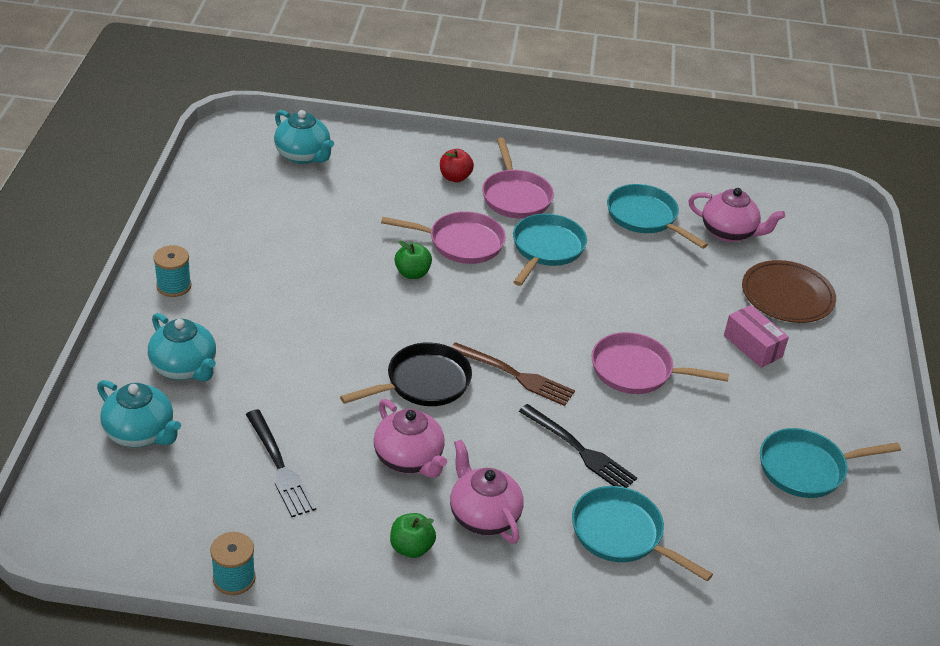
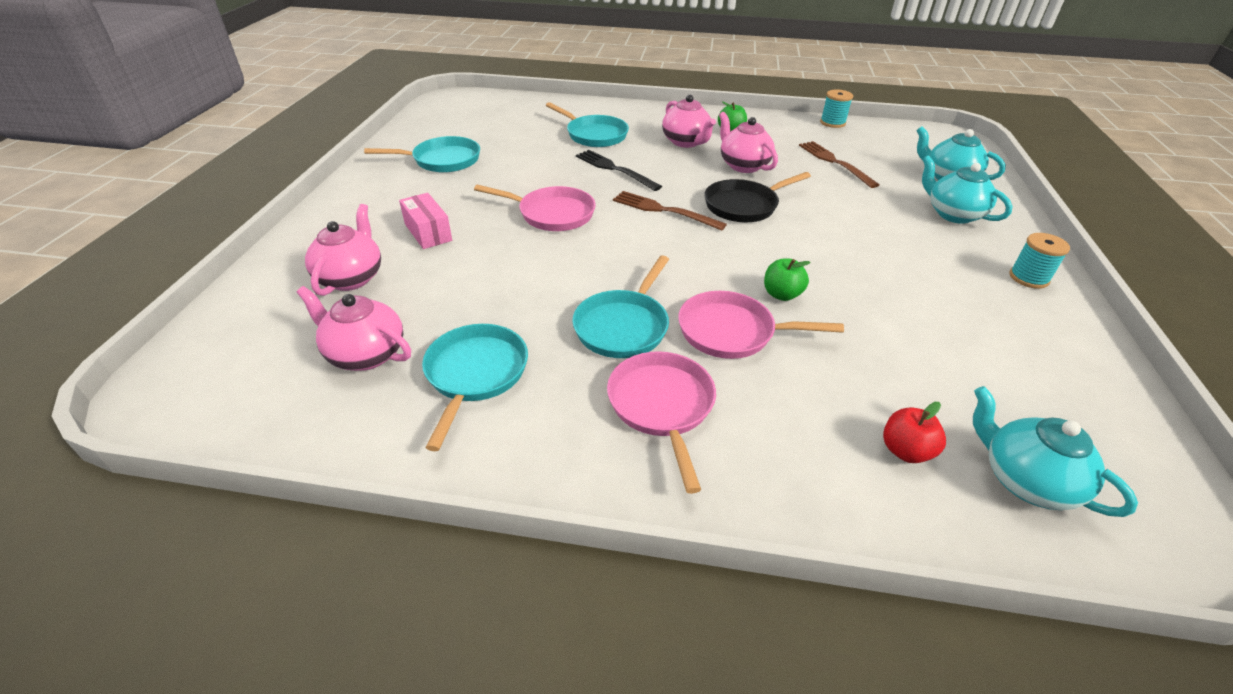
camera: 175 degrees left, 0 degrees up
black fork [246,409,316,517] -> brown fork [799,141,879,188]
red apple [440,149,474,182] -> red apple moved to [883,402,946,463]
turquoise pan [607,184,708,249] -> turquoise pan turned 135 degrees counterclockwise [422,324,528,451]
brown plate [742,260,836,323] -> pink teapot [305,204,381,296]

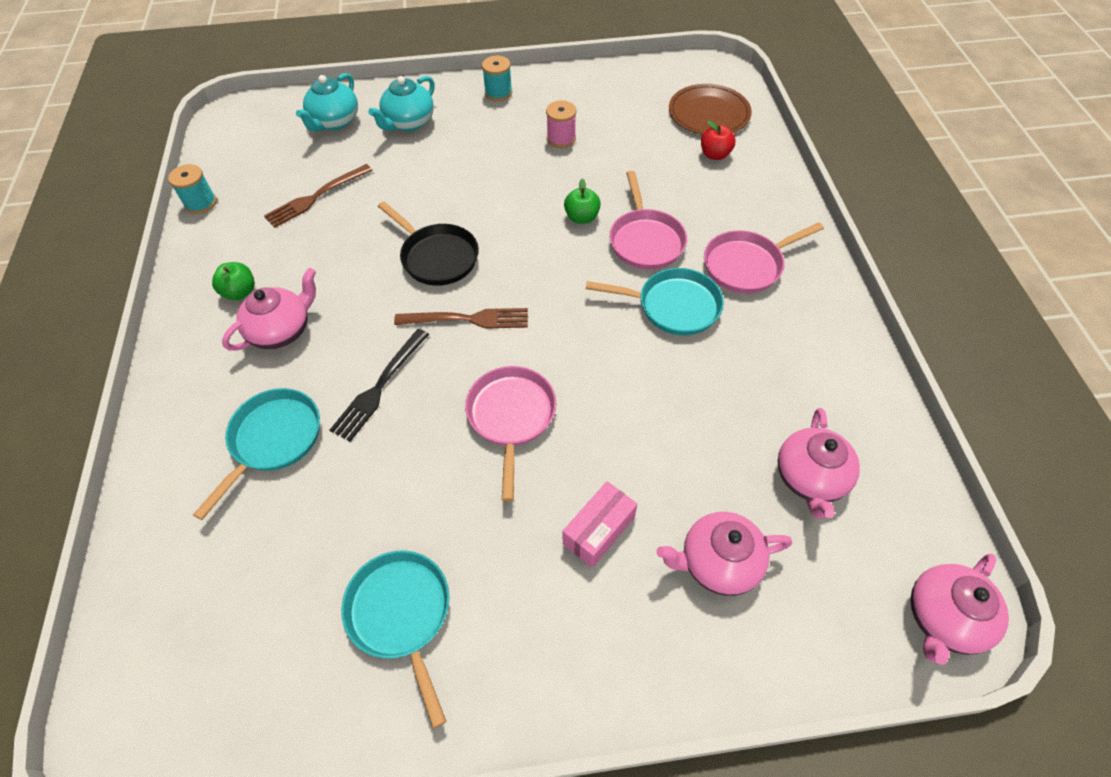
camera: 105 degrees left, 15 degrees up
turquoise pan [422,324,528,451] -> none
brown fork [613,191,727,231] -> brown fork turned 105 degrees counterclockwise [394,308,528,329]
pink teapot [719,112,778,173] -> pink teapot moved to [911,554,1009,665]
turquoise teapot [973,386,1138,517] -> brown plate [669,84,752,135]
none -> pink spool [546,100,576,148]

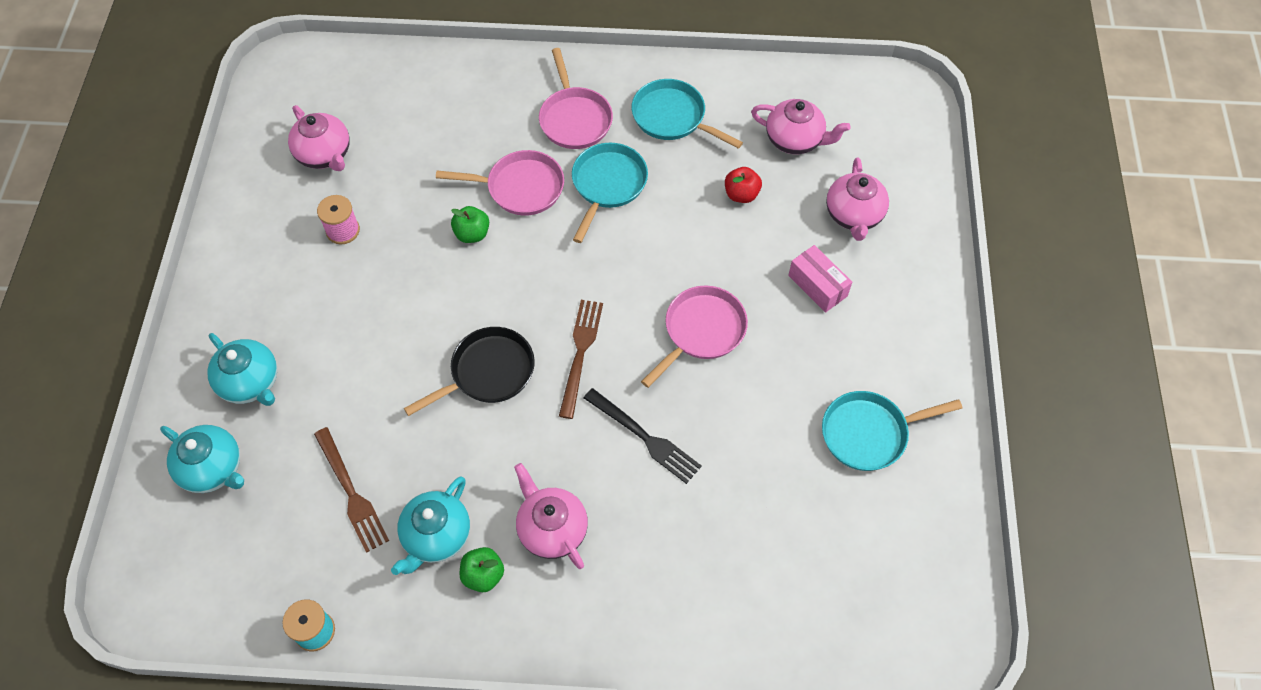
camera: 80 degrees left, 5 degrees up
turquoise pan [193,388,320,520] -> turquoise pan moved to [631,79,743,149]
pink pan [465,366,556,501] -> pink pan turned 120 degrees clockwise [641,285,748,388]
turquoise spool [482,56,512,101] -> none
brown plate [669,84,752,135] -> none
red apple [701,120,736,160] -> red apple moved to [725,167,762,203]
pink teapot [911,554,1009,665] -> pink teapot moved to [288,105,350,171]
none -> turquoise teapot [391,476,470,575]

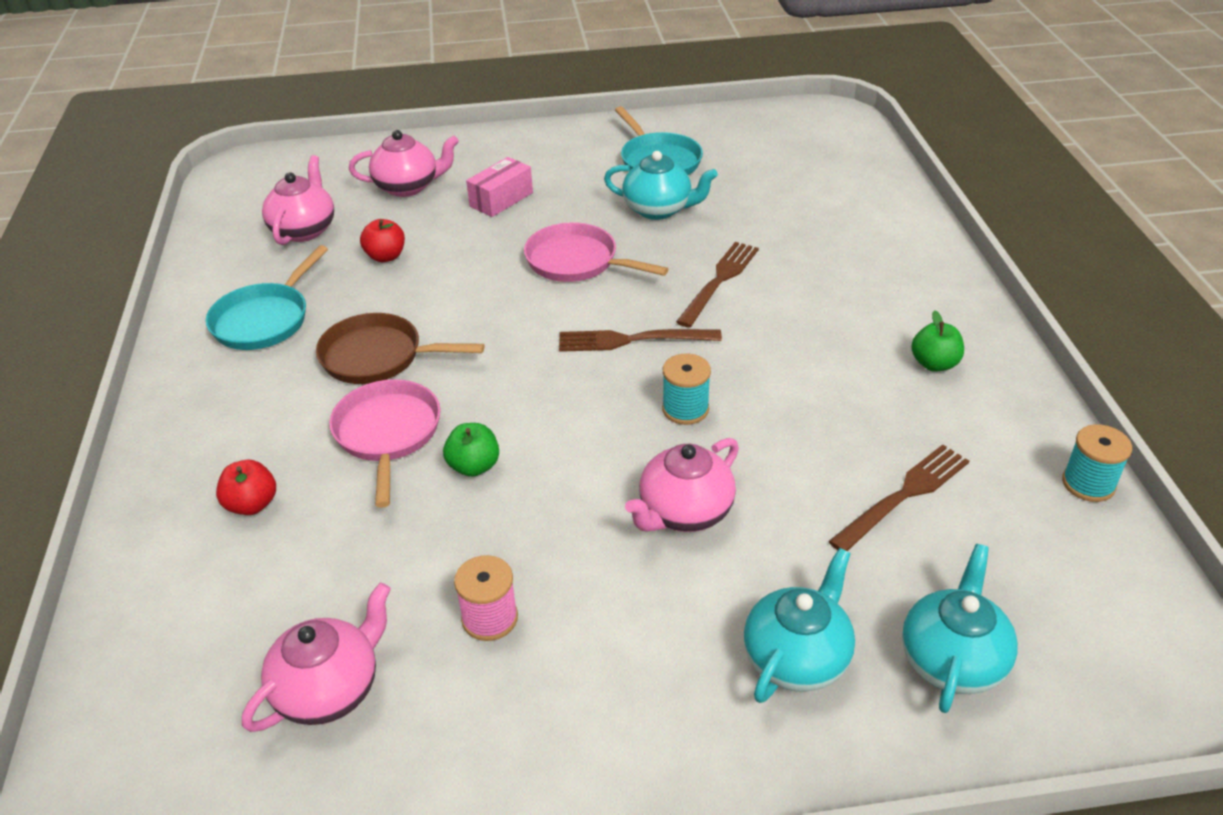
camera: 100 degrees left, 20 degrees down
turquoise teapot [391,476,470,575] -> turquoise teapot moved to [604,151,718,220]
black pan [404,327,535,416] -> turquoise spool [662,354,711,425]
pink teapot [514,463,588,569] -> pink teapot moved to [625,438,739,532]
pink pan [539,48,613,149] -> none
turquoise pan [572,143,648,243] -> brown pan [316,313,485,384]
black fork [584,388,702,484] -> brown fork [676,242,759,328]
none -> red apple [216,460,276,515]

